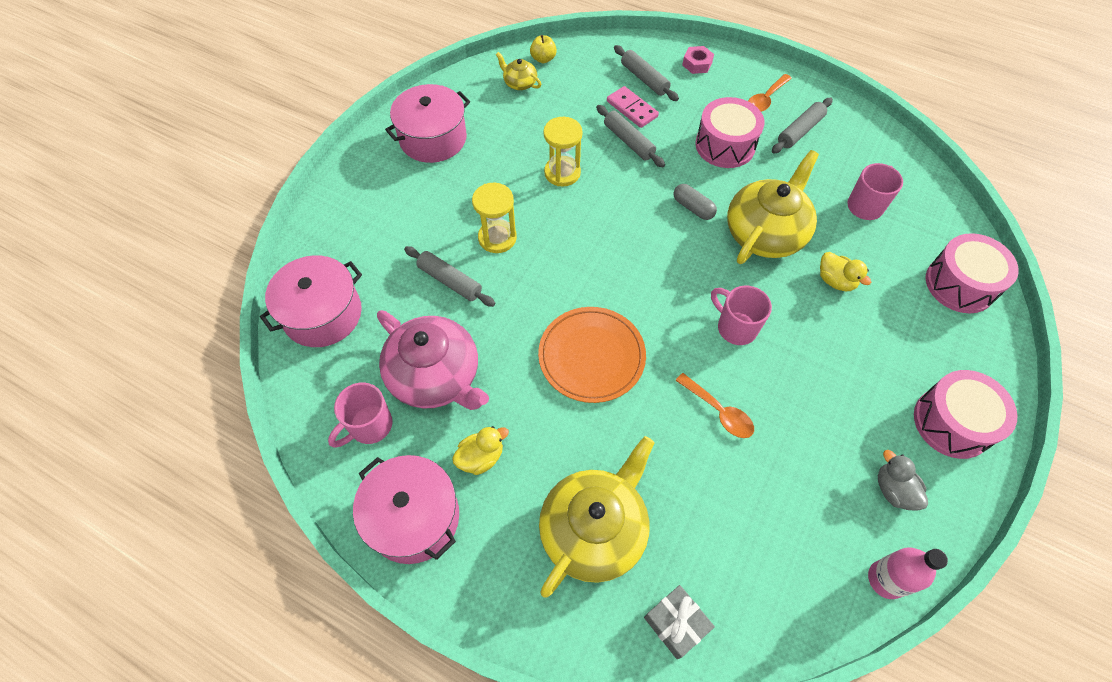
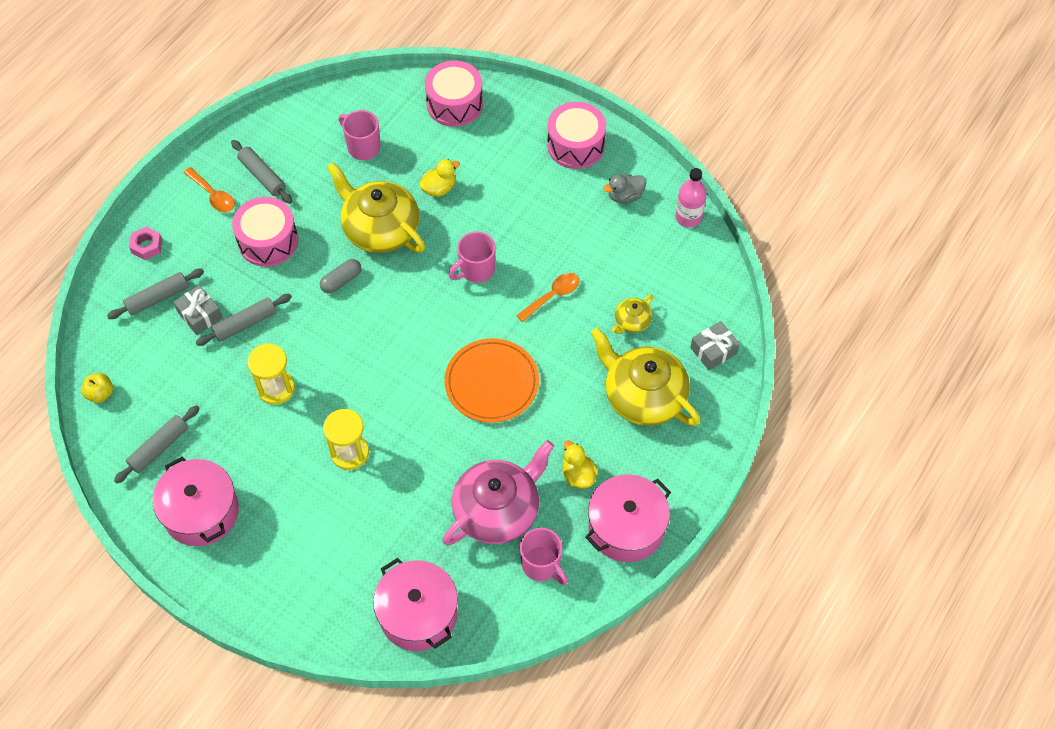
camera: 85 degrees left, 0 degrees up
grey rolling pin [404,246,495,307] -> grey rolling pin moved to [114,405,200,483]
yellow teapot [496,52,541,90] -> yellow teapot moved to [612,295,653,334]
pink domino [607,86,659,128] -> grey gift [173,285,223,335]

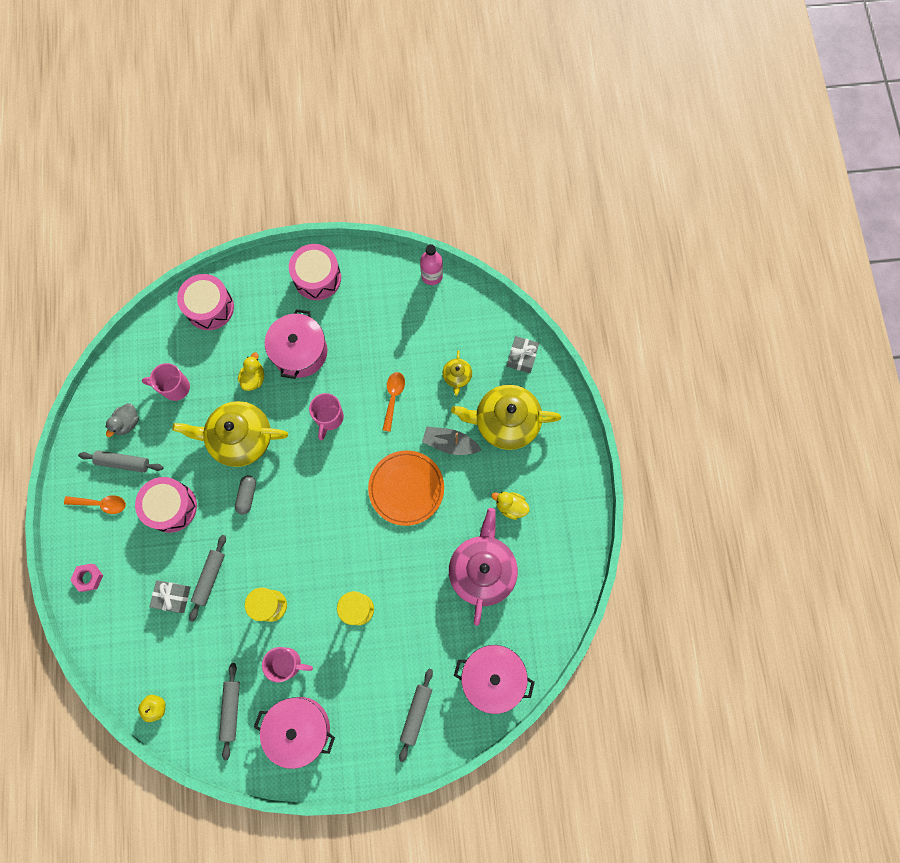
camera: 40 degrees left, 15 degrees up
grey rolling pin [107,269,204,319] -> grey rolling pin moved to [399,669,433,762]
pink mug [520,528,568,585] -> pink mug moved to [262,647,313,682]
pink pot [585,474,671,562] -> pink pot moved to [265,309,327,379]
grey duck [603,174,647,203] -> grey duck moved to [105,403,139,437]
none -> grey boat [422,427,481,455]

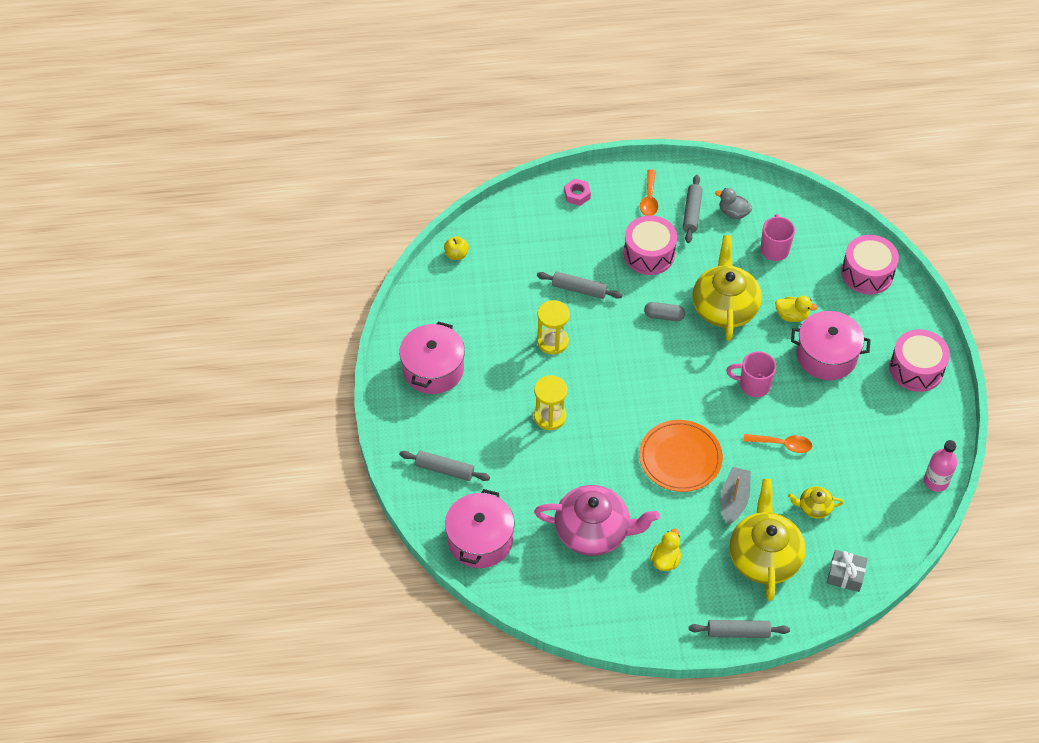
camera: 90 degrees right, 20 degrees down
grey gift [149,580,191,613] -> none
grey rolling pin [219,663,240,760] -> grey rolling pin moved to [689,620,790,638]
pink mug [262,647,313,682] -> none

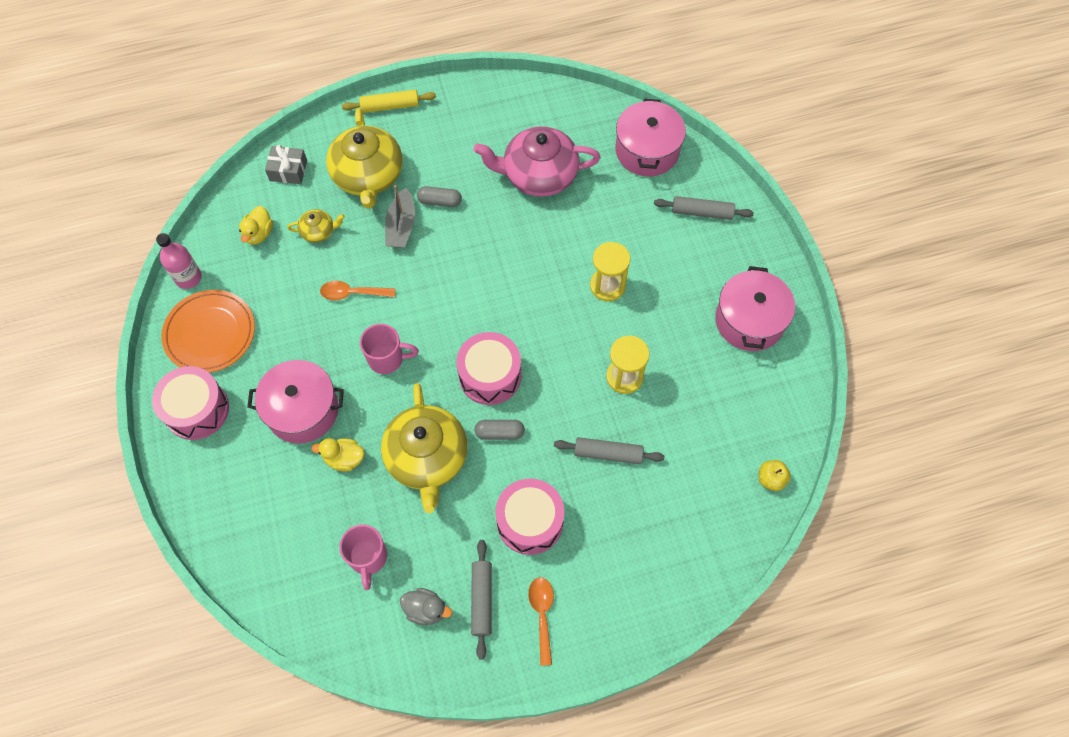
camera: 170 degrees right, 10 degrees up
pink nut [564,179,591,206] -> none
orange plate [639,420,723,492] -> orange plate moved to [161,290,255,373]
yellow duck [650,529,681,571] -> yellow duck moved to [239,206,273,245]
grey rolling pin [689,620,790,638] -> yellow rolling pin [342,90,436,113]
pink drum [841,235,899,295] -> pink drum moved to [456,332,521,405]
none -> grey capsule [417,186,462,207]

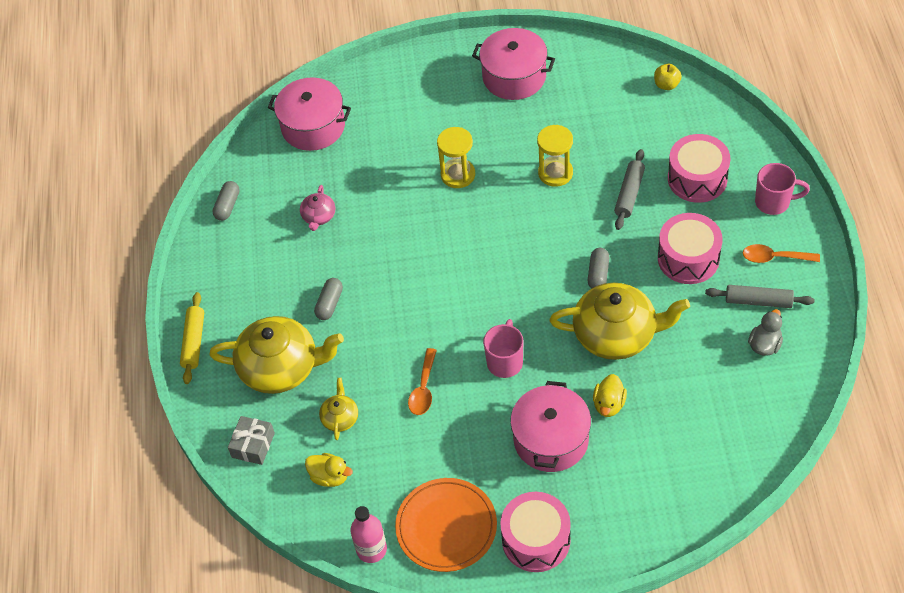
camera: 75 degrees left, 10 degrees down
pink mug [339,524,387,590] -> pink mug moved to [755,163,810,215]
grey boat [385,185,415,248] -> none
pink drum [456,332,521,405] -> pink drum moved to [668,134,730,203]
pink teapot [474,126,601,197] -> pink teapot [300,185,335,231], size x0.46
grey rolling pin [654,196,754,220] -> none
none -> grey capsule [213,181,240,221]

